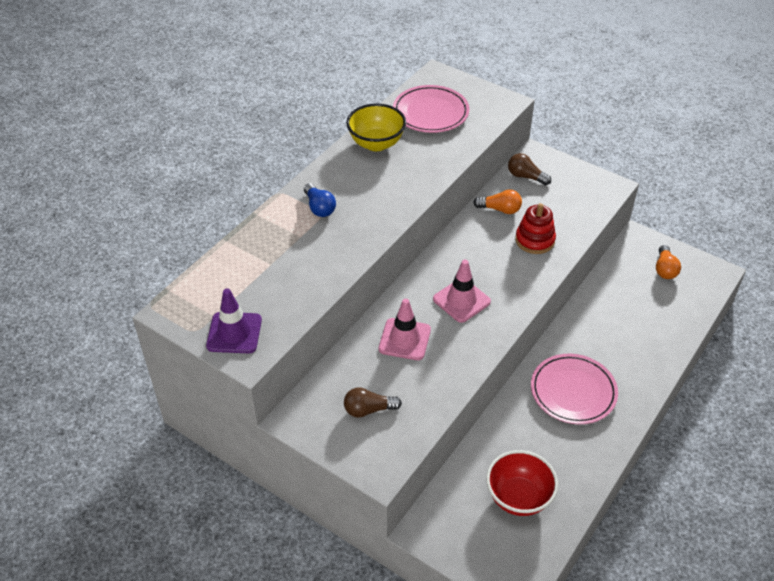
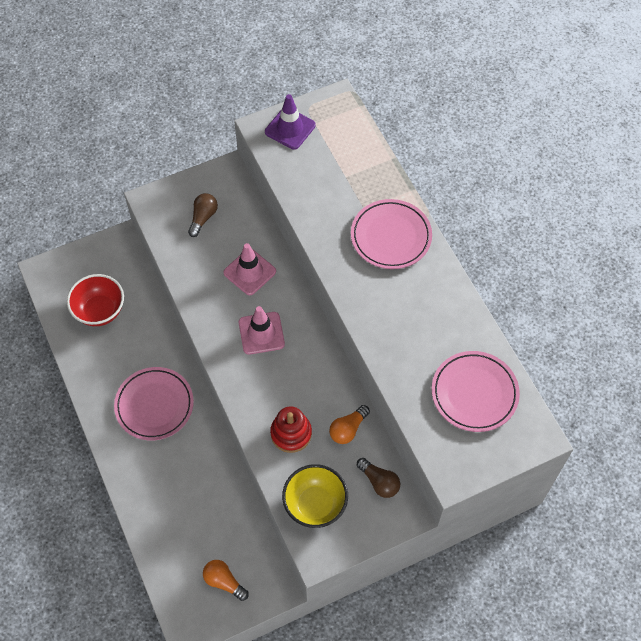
camera: 120 degrees right, 15 degrees up
blue light bulb [304,183,336,217] -> pink plate [351,199,432,269]
yellow bowl [346,103,406,151] -> yellow bowl moved to [282,464,348,528]
brown light bulb [508,153,551,185] -> brown light bulb turned 75 degrees clockwise [357,458,400,498]

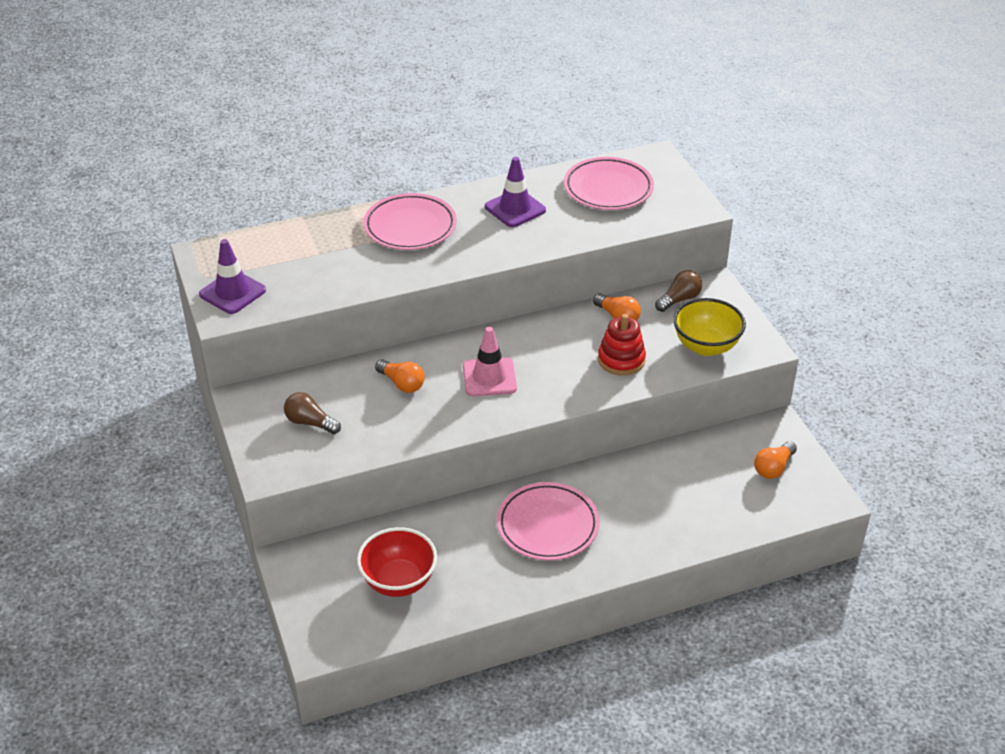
camera: 85 degrees left, 20 degrees down
pink traffic cone [223,243,276,295] -> orange light bulb [375,360,425,393]
none -> purple traffic cone [485,157,546,227]

